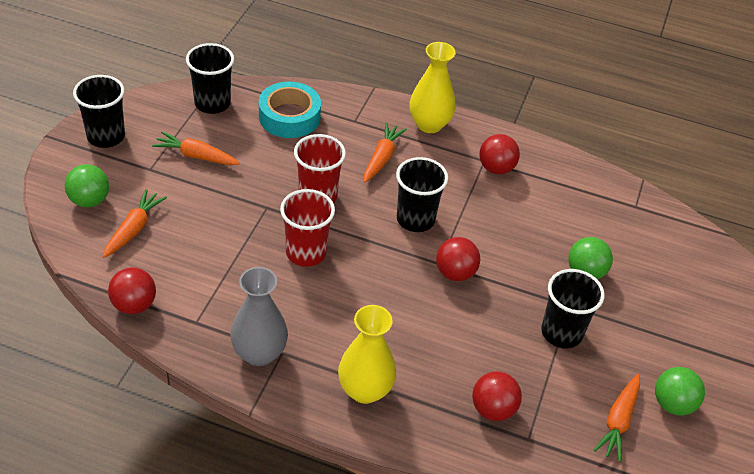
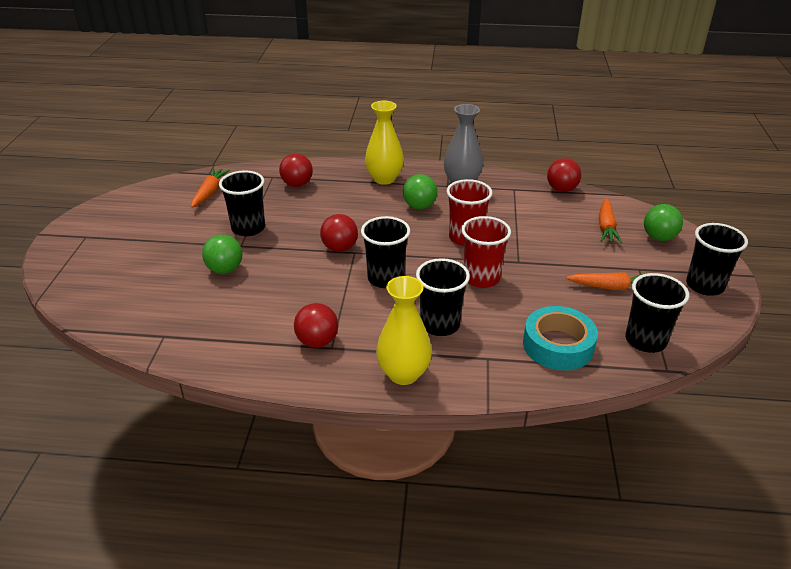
camera: 170 degrees right, 10 degrees down
orange carrot [364,122,407,183] -> black cup [416,258,470,336]
green ball [655,367,705,416] -> green ball moved to [403,174,437,209]

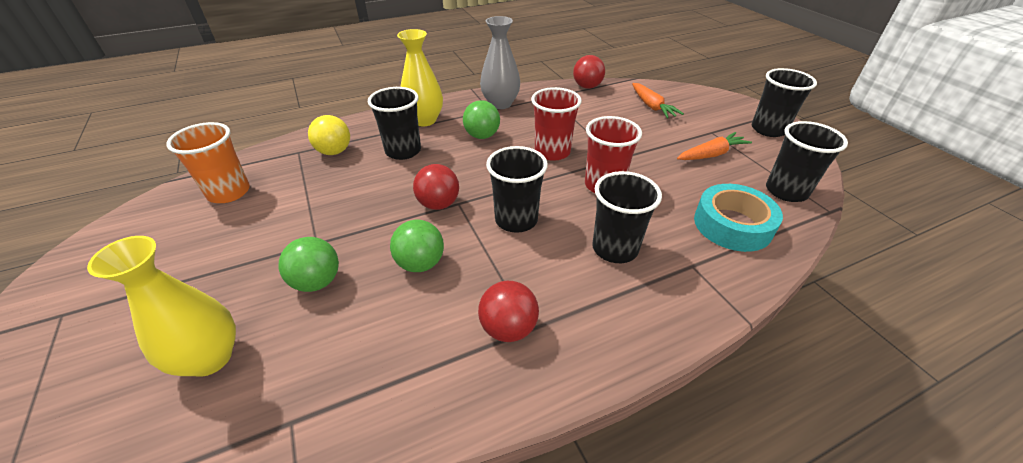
camera: 30 degrees left, 5 degrees up
orange carrot [191,168,230,208] -> orange cup [166,122,250,203]
black cup [219,170,265,236] -> black cup moved to [368,87,421,160]
red ball [279,153,313,187] -> yellow ball [308,115,350,155]
yellow vase [376,276,432,385] -> yellow vase moved to [87,236,236,377]
green ball [644,204,683,241] -> green ball moved to [390,220,444,272]

